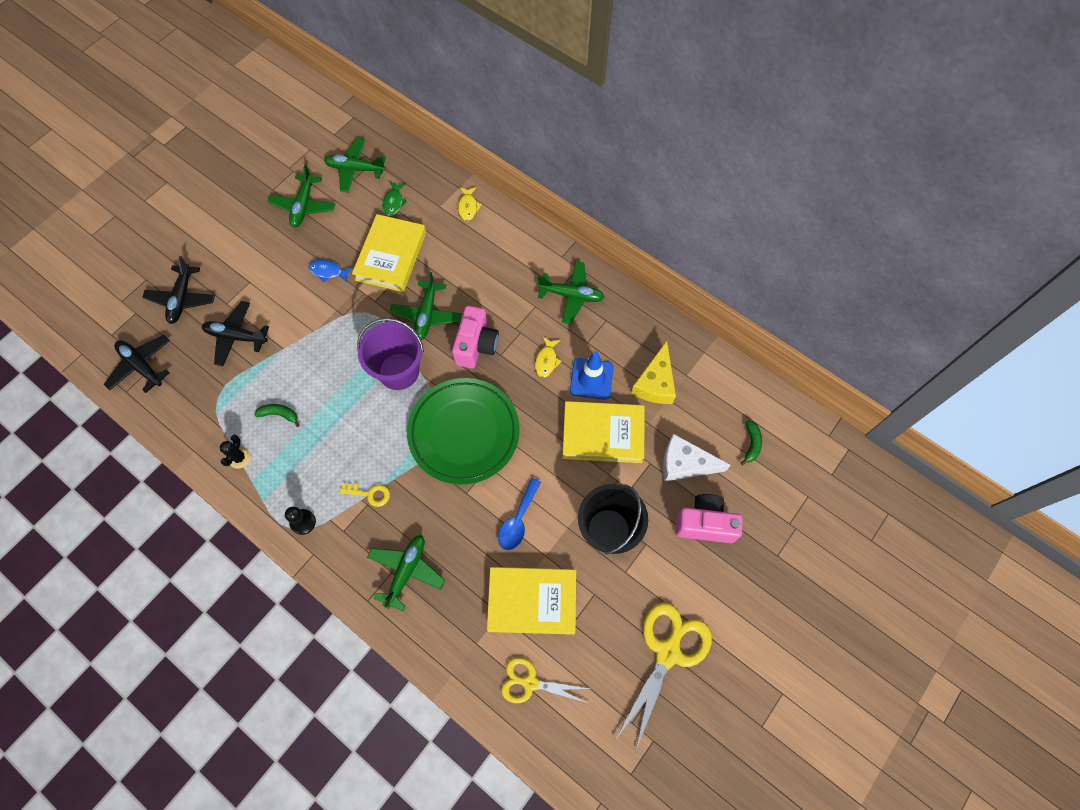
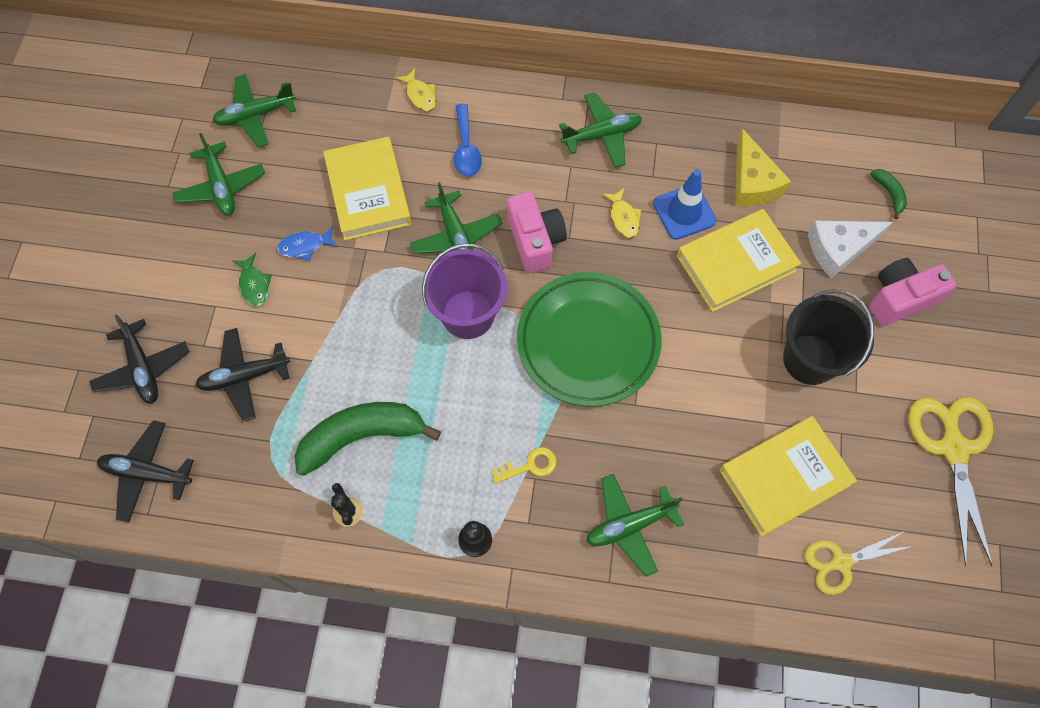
camera: 30 degrees left, 0 degrees up
green banana [254,404,300,427] -> green banana [294,402,441,476], size x2.26
green plane [367,535,445,611] -> green plane turned 105 degrees counterclockwise [586,474,684,577]
green fish [382,181,407,216] -> green fish moved to [233,253,272,306]
blue spoon [498,478,541,550] -> blue spoon moved to [454,104,482,177]

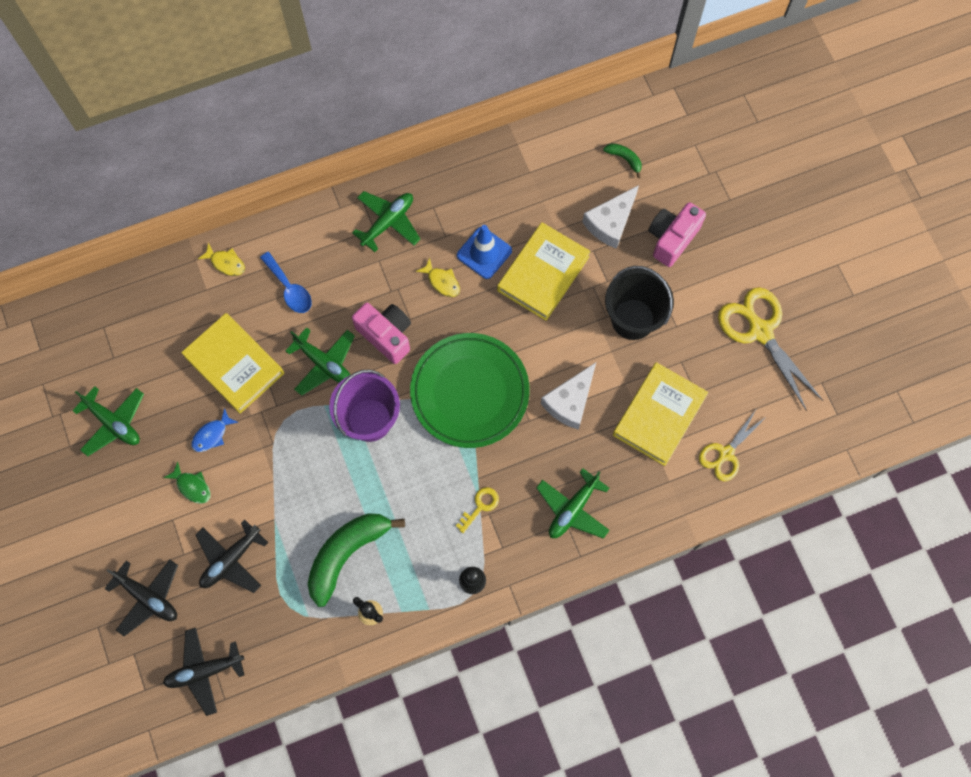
camera: 30 degrees left, 5 degrees up
green plane [213,74,296,147] -> none
yellow cheese [735,129,791,206] -> none
none -> white cheese [541,363,596,430]

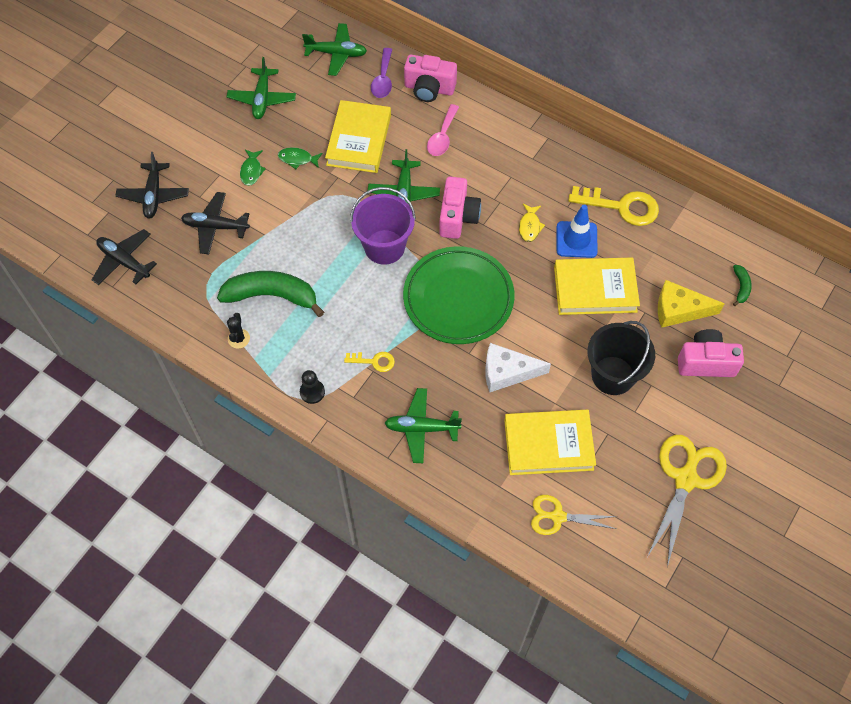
camera: 55 degrees right, 10 degrees down
blue fish [191,408,239,452] -> green fish [278,147,323,169]
yellow fish [198,243,245,276] -> pink camera [404,55,457,102]
blue spoon [260,252,312,313] -> pink spoon [427,104,459,156]
green plane [352,191,420,252] -> green plane moved to [302,23,367,76]
white cheese [582,185,639,249] -> yellow cheese [658,280,725,328]
none -> purple spoon [371,48,392,98]
none -> yellow key [568,186,659,226]

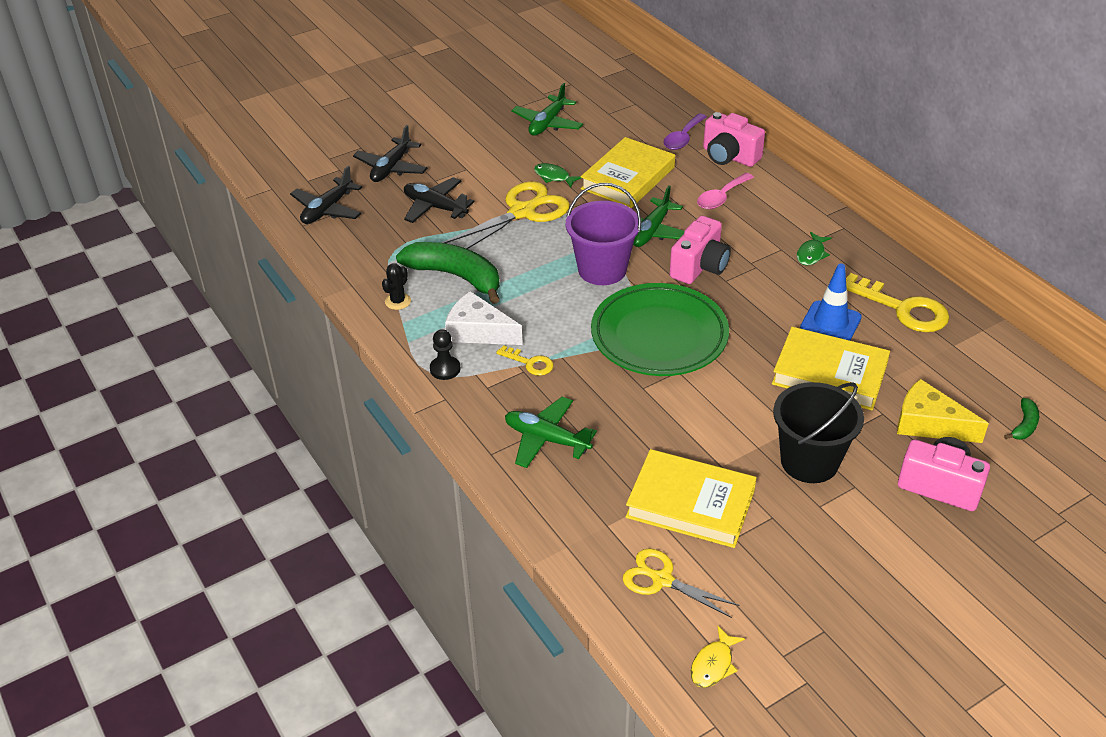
camera: 25 degrees right, 20 degrees down
black plane [92,229,157,285] -> black plane turned 120 degrees counterclockwise [290,166,362,224]
green fish [240,150,266,186] -> green fish moved to [797,232,831,265]
green plane [302,23,367,76] -> none
white cheese [485,343,551,392] -> white cheese moved to [445,291,523,345]
yellow fish [519,204,545,242] -> yellow fish moved to [691,626,745,688]
yellow scissors [647,435,727,567] -> yellow scissors moved to [443,181,570,249]

